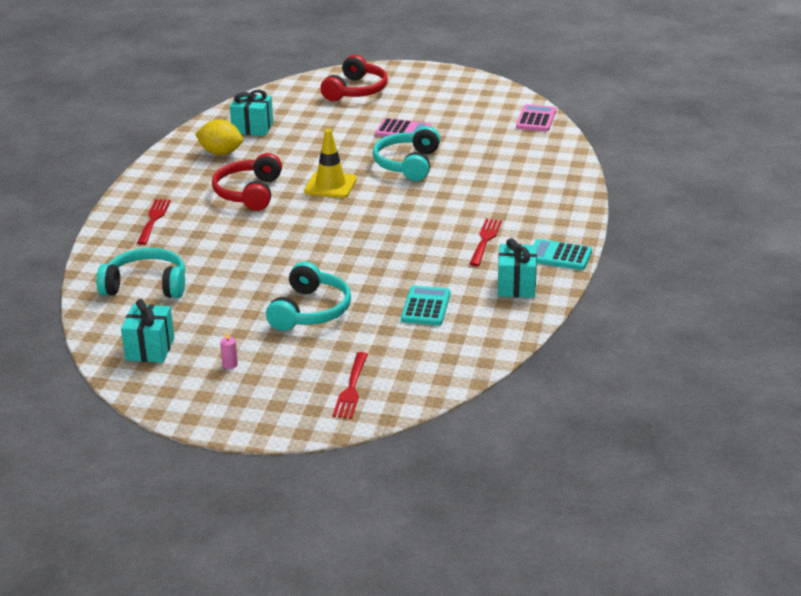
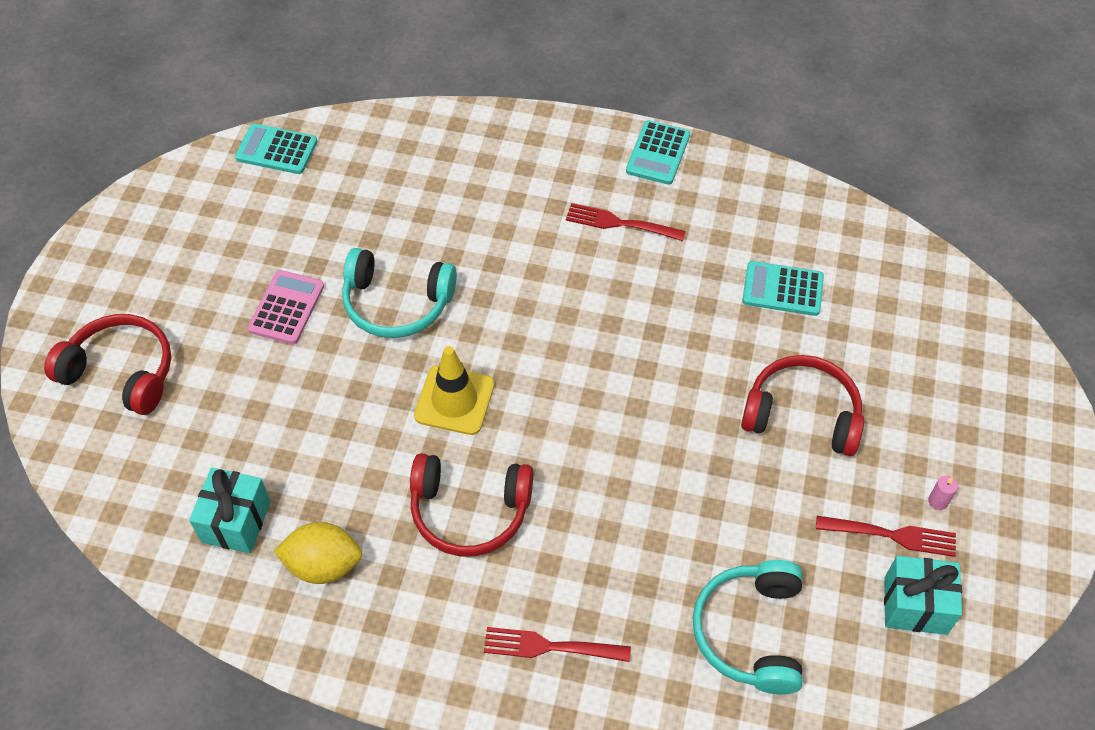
camera: 90 degrees left, 25 degrees up
yellow lemon [195,120,243,155] -> yellow lemon turned 75 degrees clockwise [274,522,362,584]
turquoise headphones [266,262,351,331] -> red headphones [741,355,864,456]
red fork [332,352,368,419] -> red fork moved to [816,516,956,557]
turquoise gift [498,238,537,298] -> none
pink calculator [516,104,556,132] -> turquoise calculator [235,124,318,174]

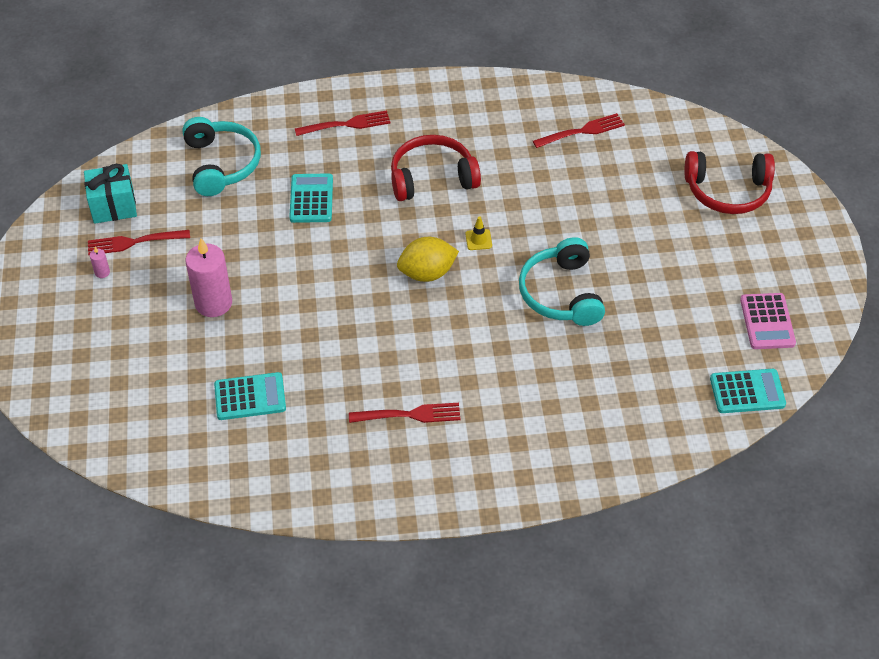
camera: 160 degrees right, 5 degrees down
turquoise gift [189,468,271,553] -> red fork [533,113,625,148]
pink calculator [248,270,324,344] -> pink calculator moved to [740,293,796,349]
yellow lemon [274,522,362,584] -> yellow lemon moved to [397,237,459,282]
turquoise headphones [342,248,457,338] -> turquoise headphones turned 90 degrees counterclockwise [519,237,605,326]
yellow traffic cone [414,346,494,435] -> yellow traffic cone [465,217,492,250], size x0.46
turquoise calculator [626,120,690,185] -> turquoise calculator moved to [289,174,333,223]
red headphones [741,355,864,456] -> pink candle [186,238,232,317]

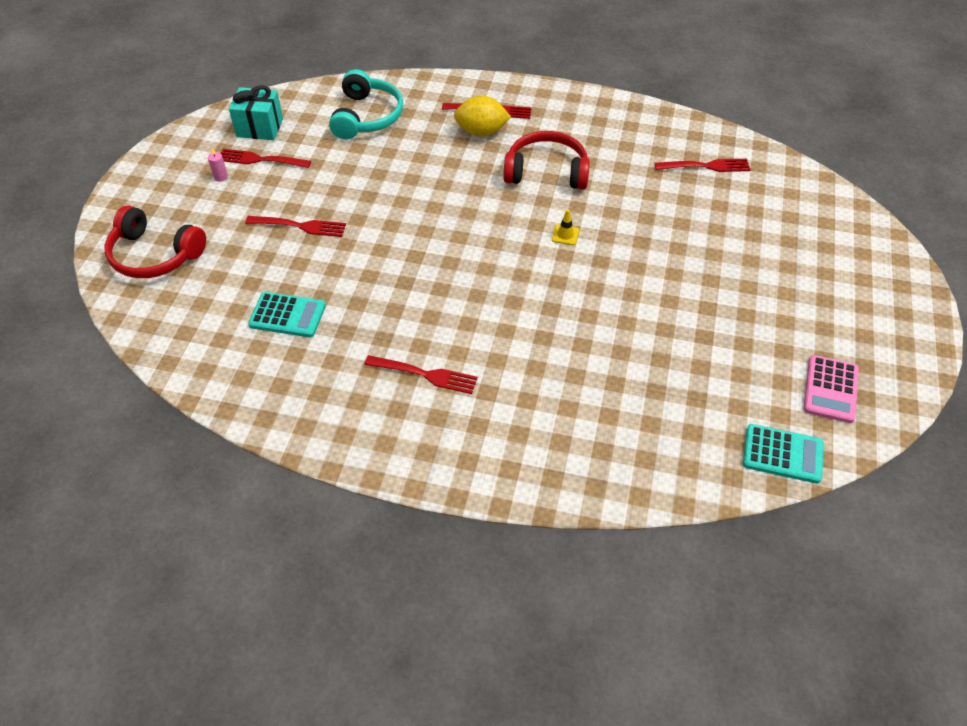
camera: 20 degrees right, 0 degrees up
pink candle [186,238,232,317] -> red fork [245,216,346,237]
turquoise calculator [289,174,333,223] -> none
yellow lemon [397,237,459,282] -> yellow lemon moved to [454,95,511,136]
turquoise headphones [519,237,605,326] -> none
red headphones [685,151,775,214] -> red headphones moved to [105,205,206,278]

